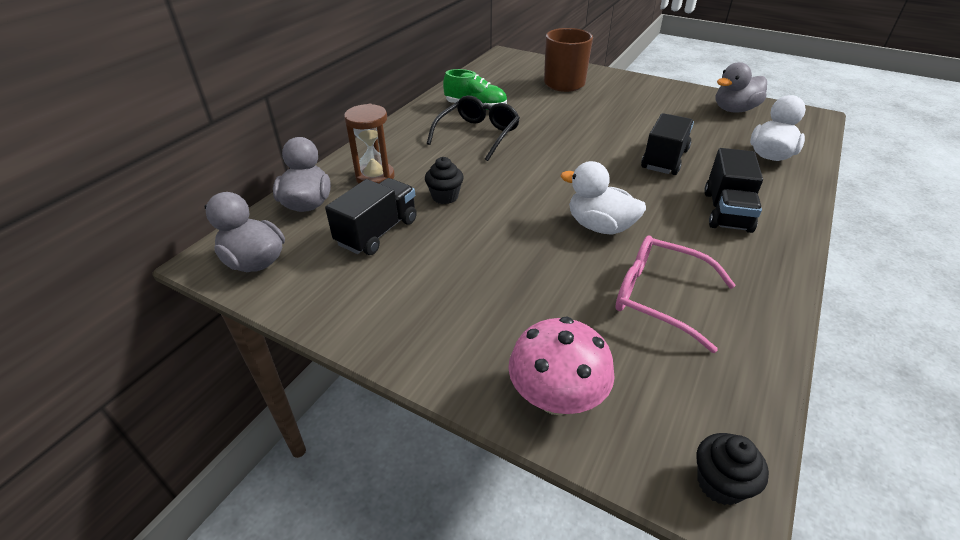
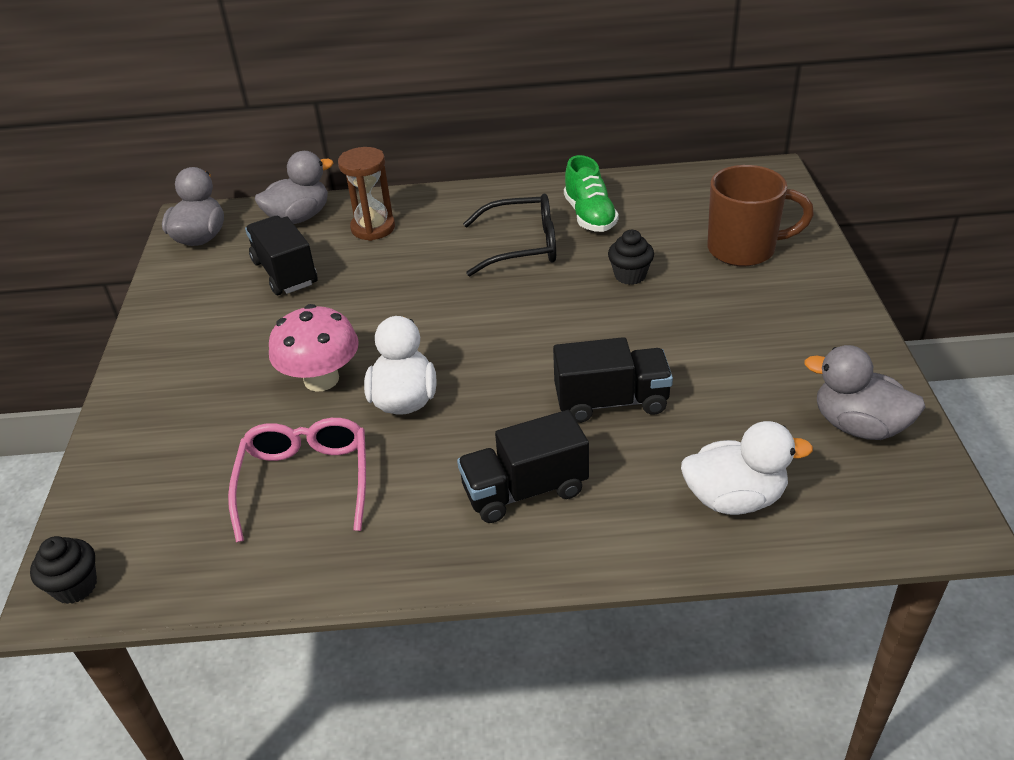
camera: 60 degrees right, 0 degrees up
black truck [325,178,417,255] -> black truck turned 120 degrees counterclockwise [245,216,318,295]
black cupcake [425,157,464,204] -> black cupcake moved to [608,230,654,285]
pink mushroom [508,317,615,415] -> pink mushroom moved to [269,304,359,392]

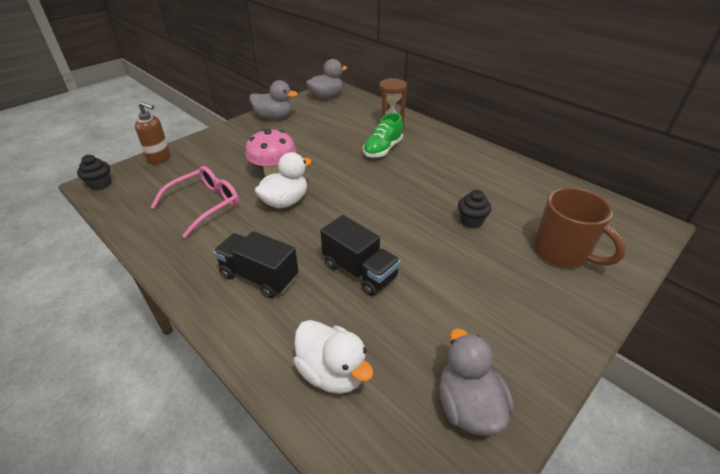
camera: 45 degrees right, 0 degrees up
black truck [245,216,318,295] -> none
grey duck [255,151,333,224] -> grey duck moved to [249,80,298,119]
black glasses [463,194,556,276] -> none
green shoe [564,155,619,232] -> green shoe moved to [363,113,403,158]
none -> brown soap dispenser [135,101,171,164]

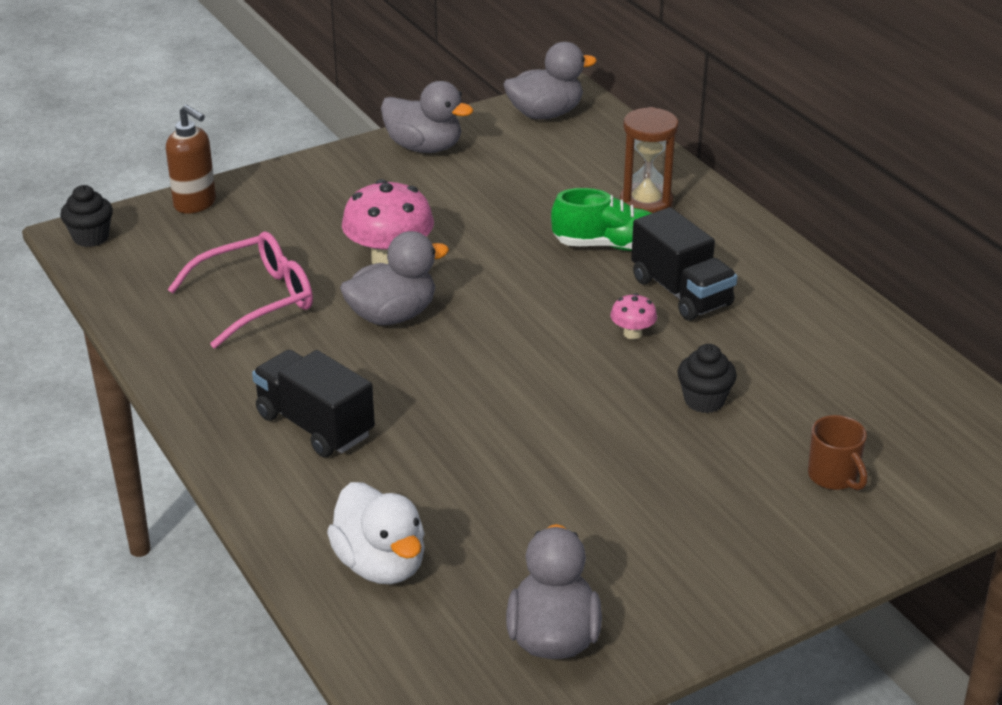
camera: 15 degrees right, 5 degrees down
white duck [255,152,311,208] -> grey duck [340,231,449,325]
black truck [320,215,401,296] -> black truck moved to [631,207,737,321]
green shoe [363,113,403,158] -> green shoe turned 135 degrees counterclockwise [551,188,652,251]
brown mug [534,187,626,268] -> brown mug [808,415,868,490], size x0.54
none -> pink mushroom [610,293,657,339]

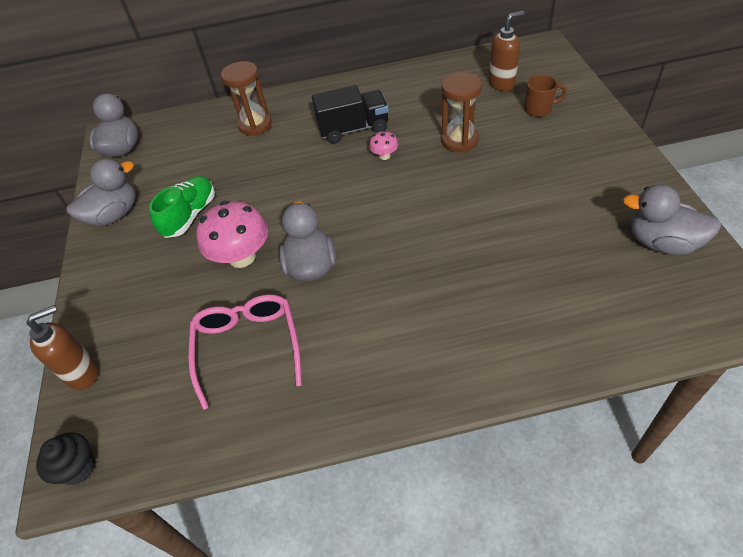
camera: 65 degrees left, 15 degrees up
black truck [252,350,375,457] -> none
white duck [327,482,425,584] -> none
green shoe [551,188,652,251] -> green shoe moved to [149,176,215,238]
black cupcake [677,344,737,413] -> brown hourglass [441,72,482,152]
none -> brown soap dispenser [489,11,525,91]

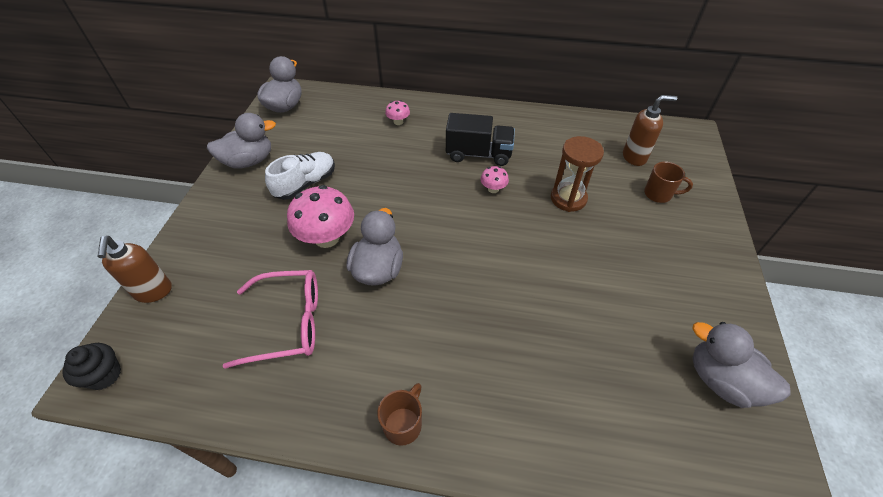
camera: 15 degrees right, 0 degrees up
brown soap dispenser [26,305,99,390] -> brown soap dispenser turned 90 degrees clockwise [97,236,172,303]
green shoe [149,176,215,238] -> white shoe [265,152,335,200]
pink glasses [188,295,302,410] -> pink glasses turned 75 degrees clockwise [222,270,318,369]
brown hourglass [221,61,272,136] -> pink mushroom [385,100,410,125]
none -> brown mug [377,383,422,446]

